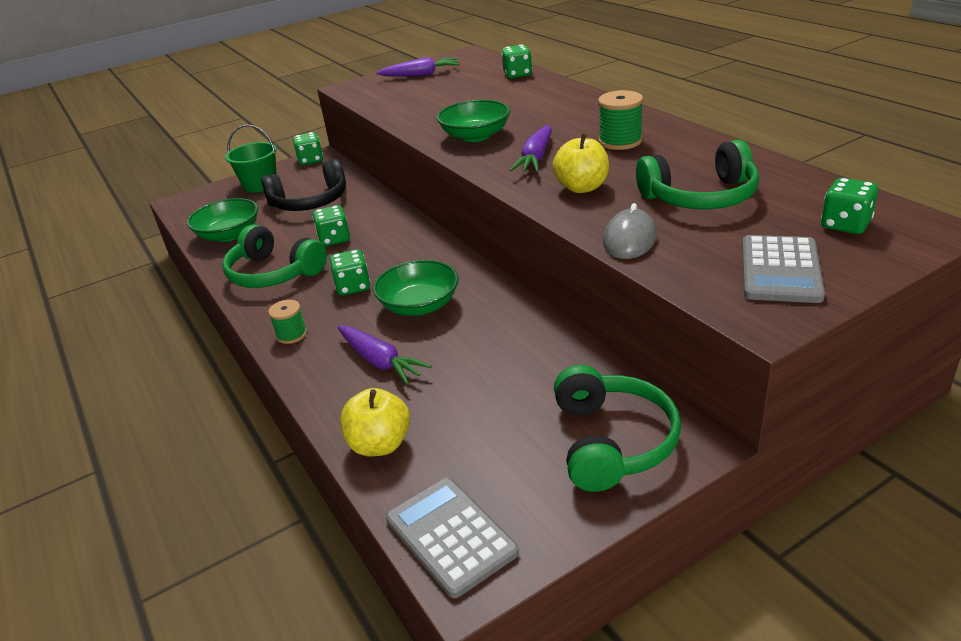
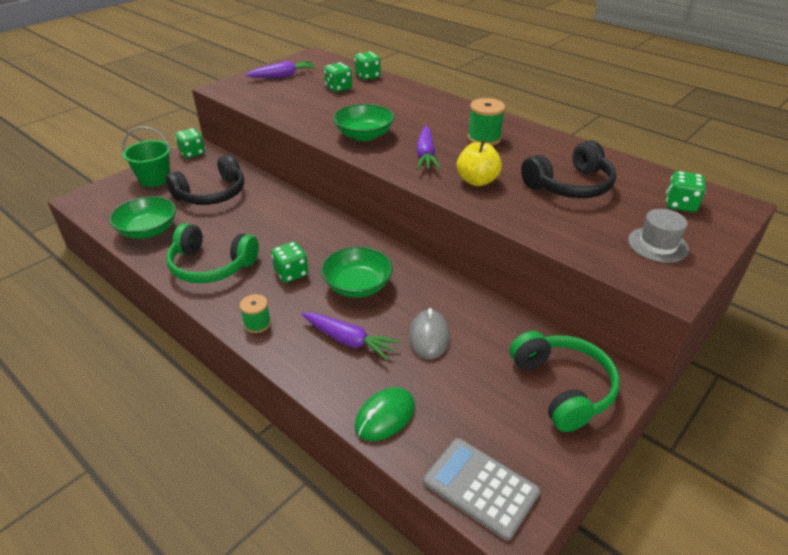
camera: 20 degrees left, 5 degrees up
green dice [313,205,350,246] -> green dice moved to [324,62,352,92]
yellow apple [340,388,410,456] -> green mouse [355,387,415,441]
grey mouse [603,203,657,259] -> grey mouse moved to [409,308,450,359]
green headphones [636,140,759,209] -> black headphones [521,140,616,198]
grey calculator [742,235,825,303] -> grey hat [628,209,689,263]

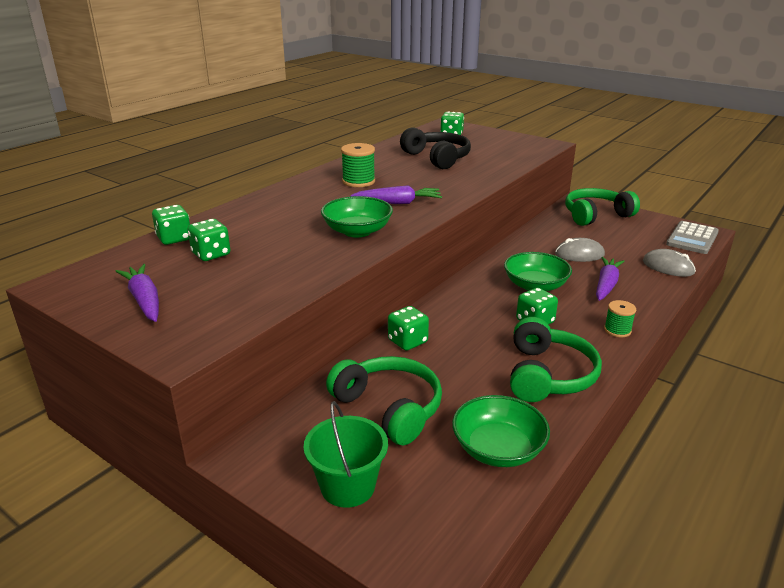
camera: 95 degrees left, 10 degrees down
black headphones [166,155,244,205] -> green headphones [326,356,442,446]
green dice [175,128,205,158] -> green dice moved to [388,306,429,351]
green mouse [355,387,415,441] -> grey mouse [643,249,696,277]
yellow apple [457,140,502,186] -> none
grey hat [628,209,689,263] -> none

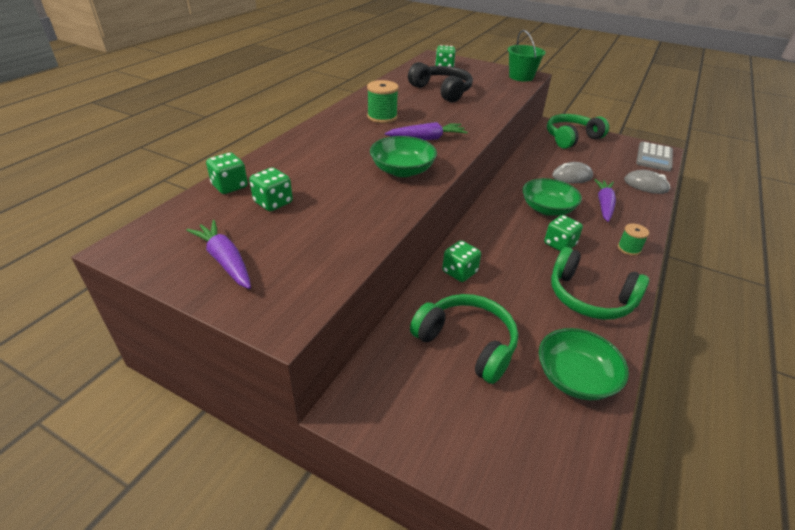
camera: 10 degrees left, 10 degrees up
green bucket [303,401,388,508] -> green bucket moved to [508,30,545,82]
green headphones [510,317,602,402] -> green headphones turned 120 degrees clockwise [551,247,649,320]

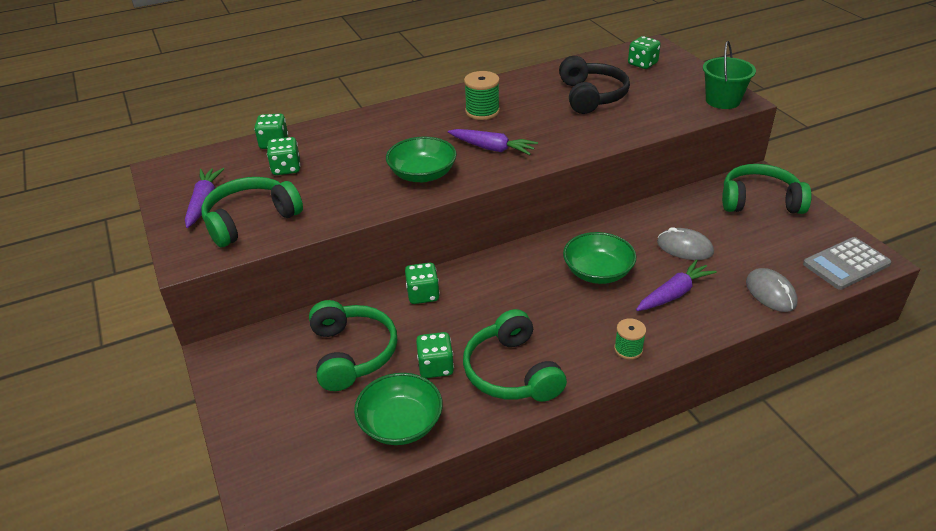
camera: 40 degrees right, 0 degrees up
green dice [544,215,583,252] -> green dice moved to [416,332,454,378]
none -> green headphones [201,177,303,247]

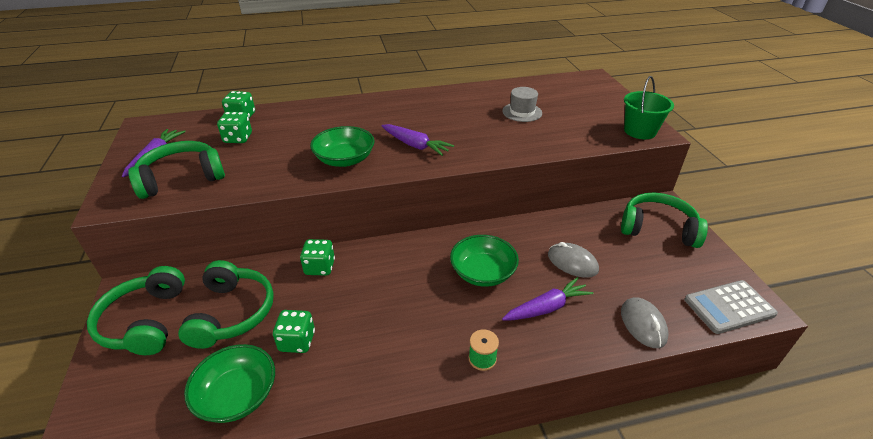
camera: 10 degrees right, 0 degrees up
green headphones [463,309,567,402] -> green headphones moved to [87,266,185,355]
green spool [464,71,500,120] -> none
black headphones [559,56,630,114] -> grey hat [502,87,542,122]
green dice [628,36,661,69] -> none

